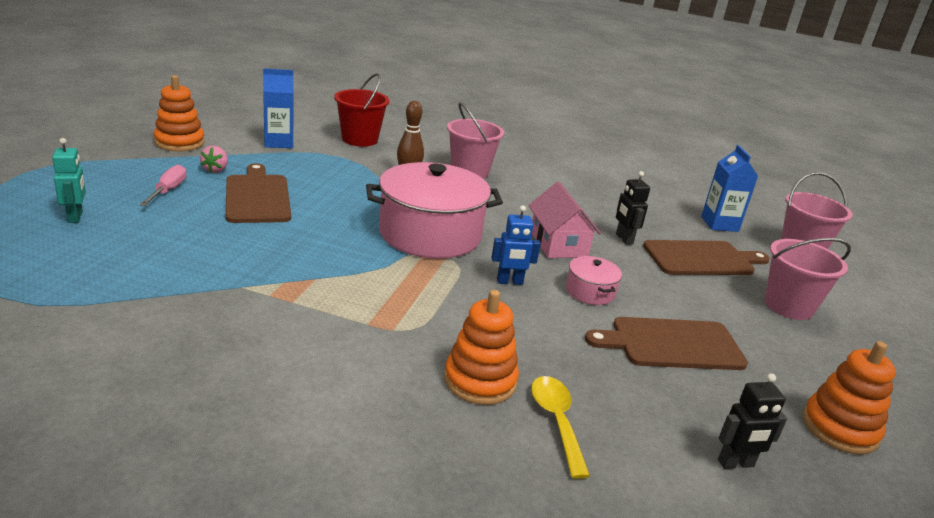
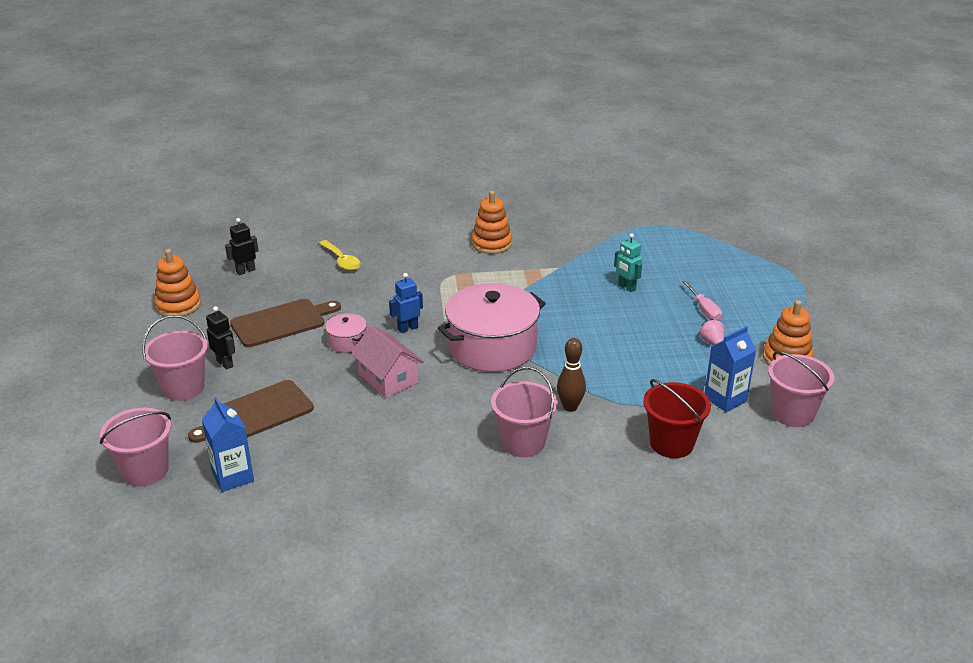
camera: 160 degrees right, 5 degrees up
turquoise robot [52,138,86,223] -> turquoise robot moved to [614,233,642,292]
brown cutting board [226,163,291,223] -> none
orange stacking toy [444,290,519,405] -> orange stacking toy moved to [472,191,512,254]
black robot [616,171,650,245] -> black robot moved to [206,306,235,370]
none -> pink bucket [768,351,834,427]

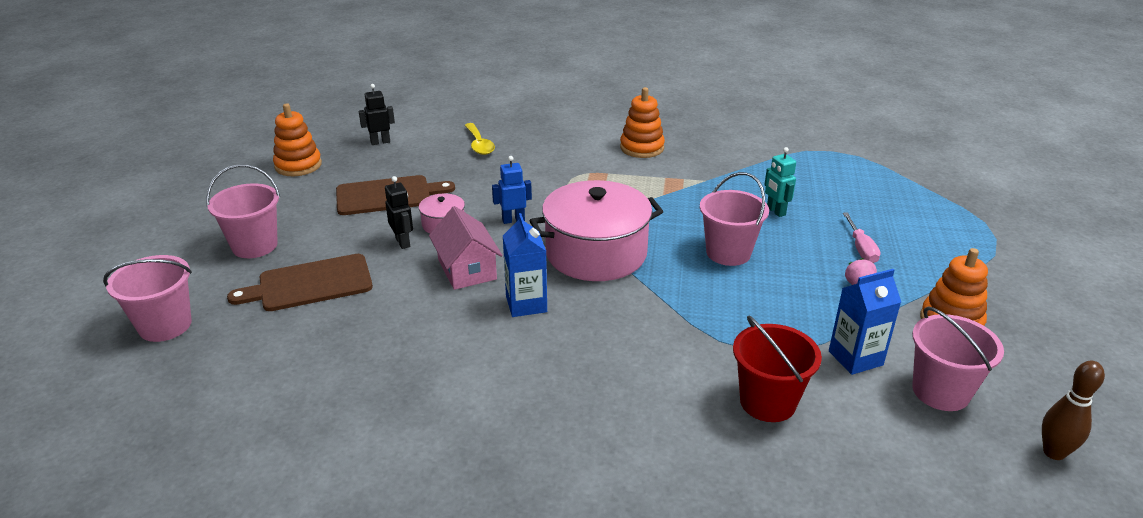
camera: 15 degrees right, 0 degrees up
blue carton [202,397,254,492] -> blue carton moved to [503,213,547,317]
black robot [206,306,235,370] -> black robot moved to [385,176,413,249]
pink bucket [491,367,558,457] -> pink bucket moved to [700,172,769,266]
brown bowling pin [557,338,586,412] -> brown bowling pin moved to [1042,361,1105,460]

